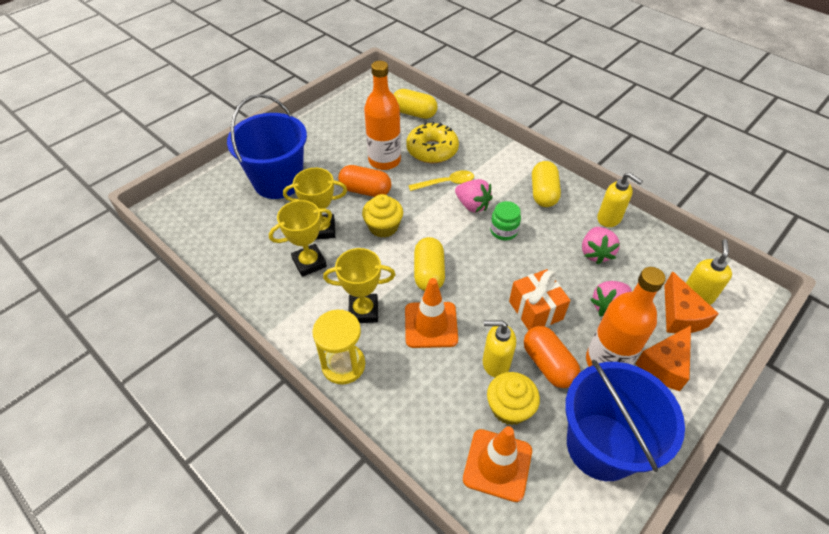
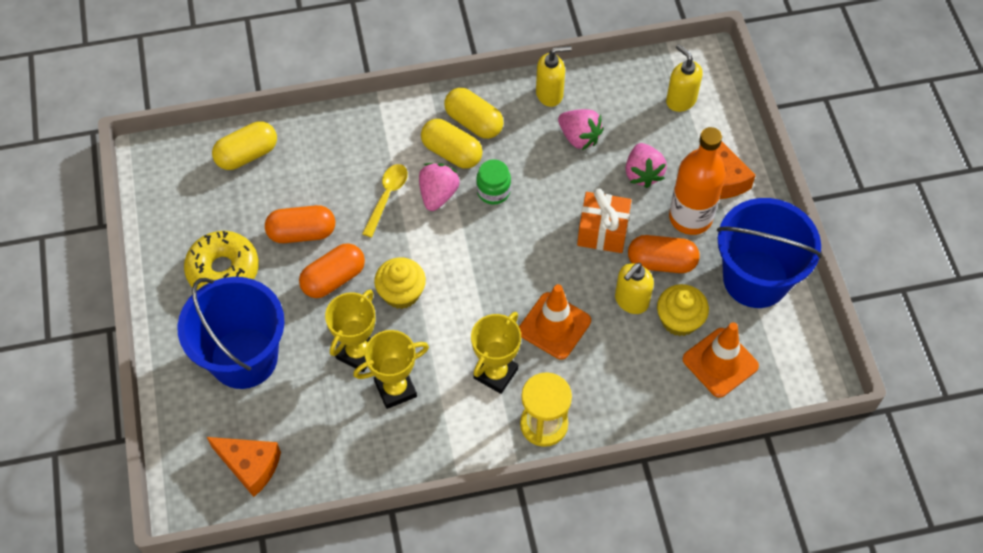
camera: 55 degrees left, 10 degrees up
yellow trophy [269,200,332,277] -> yellow trophy turned 60 degrees clockwise [353,330,429,409]
orange bottle [364,61,401,170] -> orange capsule [265,205,335,243]
yellow donut [406,122,459,163] -> yellow donut moved to [184,231,259,291]
yellow capsule [414,237,445,291] -> yellow capsule moved to [421,119,483,169]
pink strawberry [455,179,493,213] -> pink strawberry turned 60 degrees counterclockwise [419,163,460,211]
orange cheese [664,271,719,334] -> orange cheese moved to [207,437,281,497]

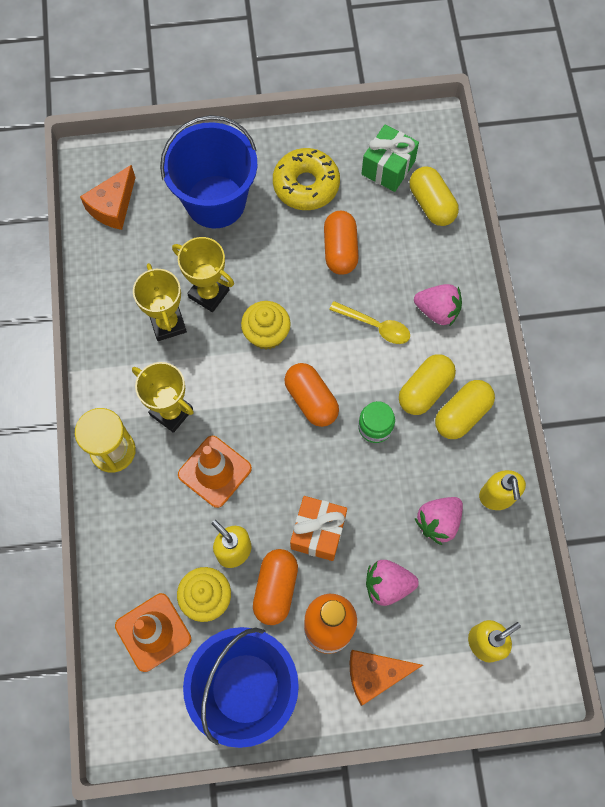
camera: 95 degrees right, 10 degrees up
orange capsule [299,243,365,298] -> orange capsule moved to [284,363,339,427]
pink strawberry [419,163,460,211] -> pink strawberry moved to [414,284,462,327]
none -> green gift [362,125,419,192]

